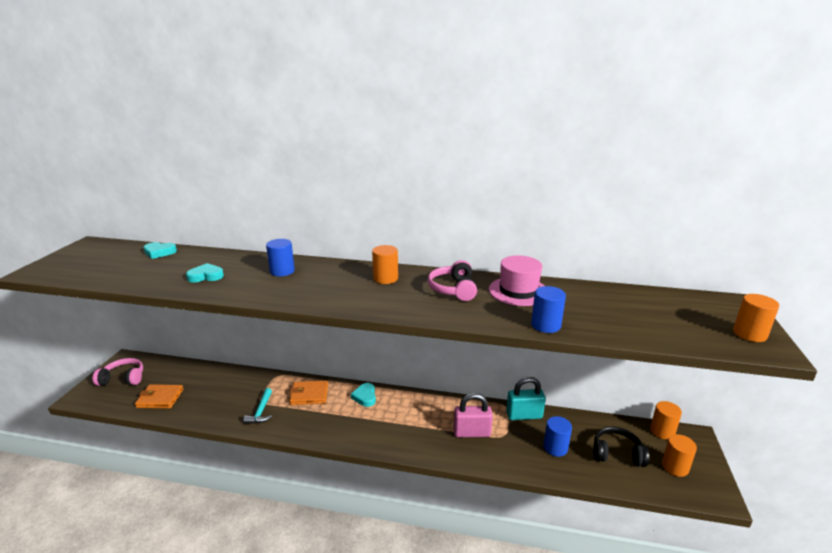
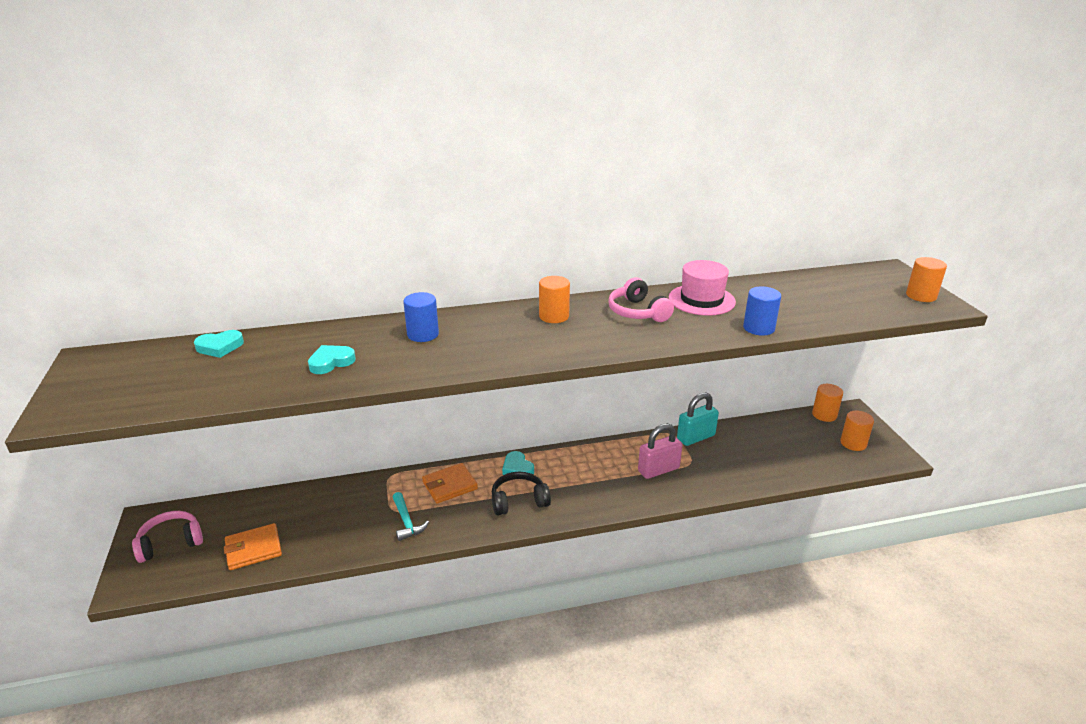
camera: 25 degrees left, 5 degrees up
blue cylinder [543,416,572,457] -> none
black headphones [593,427,649,467] -> black headphones moved to [492,472,551,516]

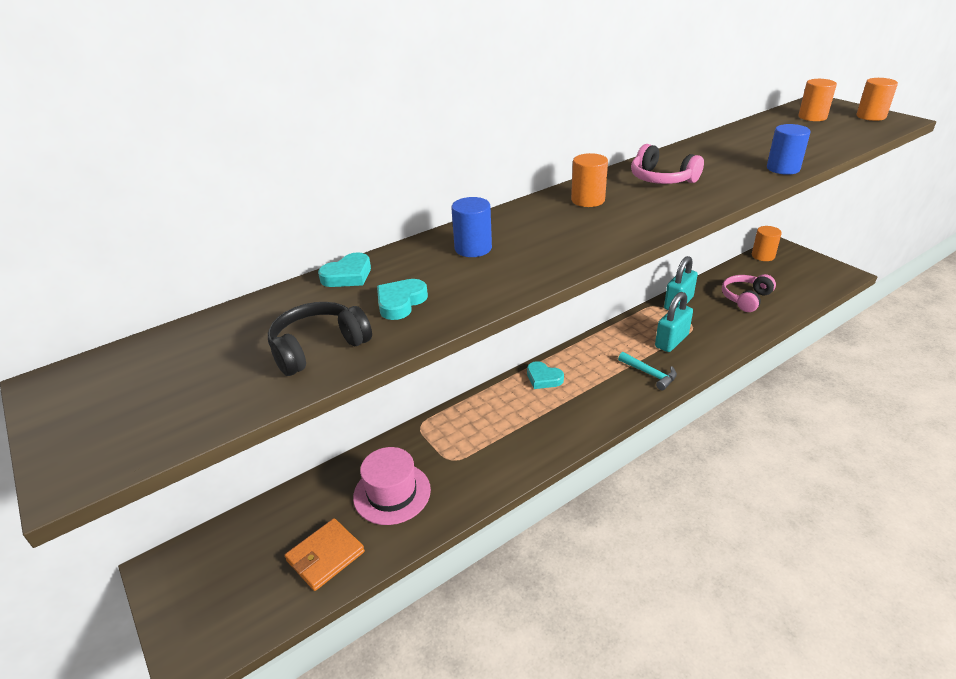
camera: 20 degrees left, 5 degrees up
pink headphones [132,511,203,563] -> pink headphones moved to [722,274,776,312]
turquoise heart [194,330,244,358] -> turquoise heart moved to [318,252,371,287]
turquoise hammer [393,492,429,541] -> turquoise hammer moved to [618,352,677,391]
orange wallet [422,463,478,503] -> none
black headphones [492,472,551,516] -> black headphones moved to [268,302,372,376]
pink padlock [638,423,683,479] -> turquoise padlock [655,292,693,352]
pink hat [669,260,736,316] -> pink hat moved to [353,447,431,525]
orange cylinder [840,410,874,451] -> orange cylinder moved to [798,79,837,121]

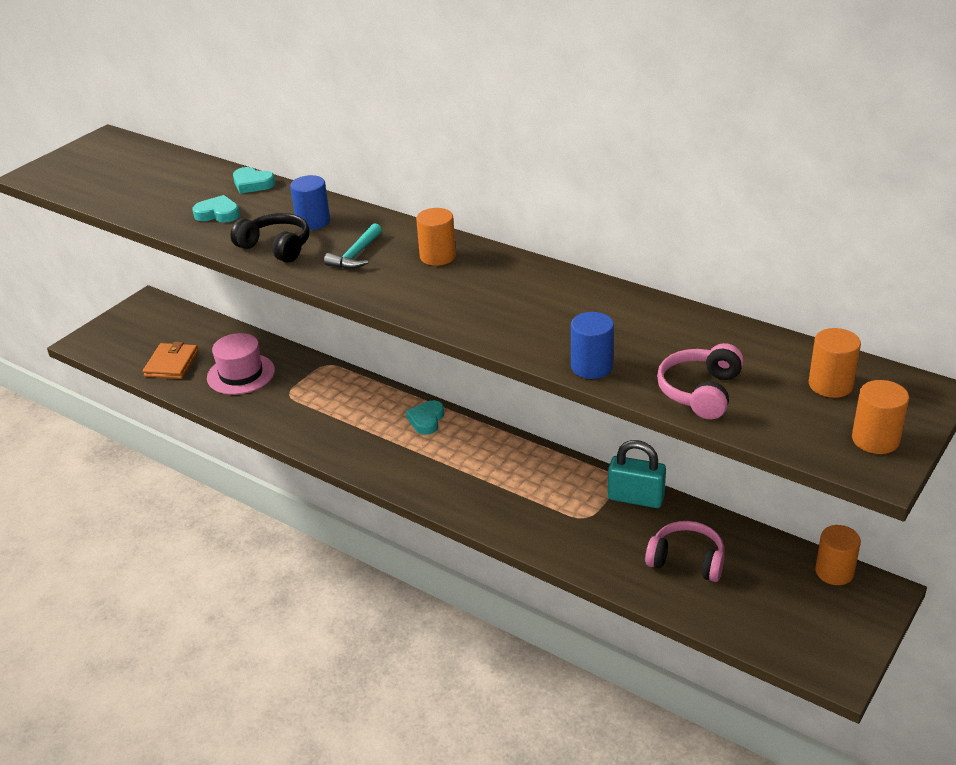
camera: 70 degrees right, 0 degrees up
black headphones [268,302,372,376] -> black headphones moved to [230,213,310,263]
orange wallet [285,518,365,591] -> orange wallet turned 75 degrees clockwise [143,342,199,379]
turquoise hammer [618,352,677,391] -> turquoise hammer moved to [324,223,382,269]
pink headphones [631,144,704,184] -> pink headphones moved to [657,343,744,420]
turquoise padlock [655,292,693,352] -> none

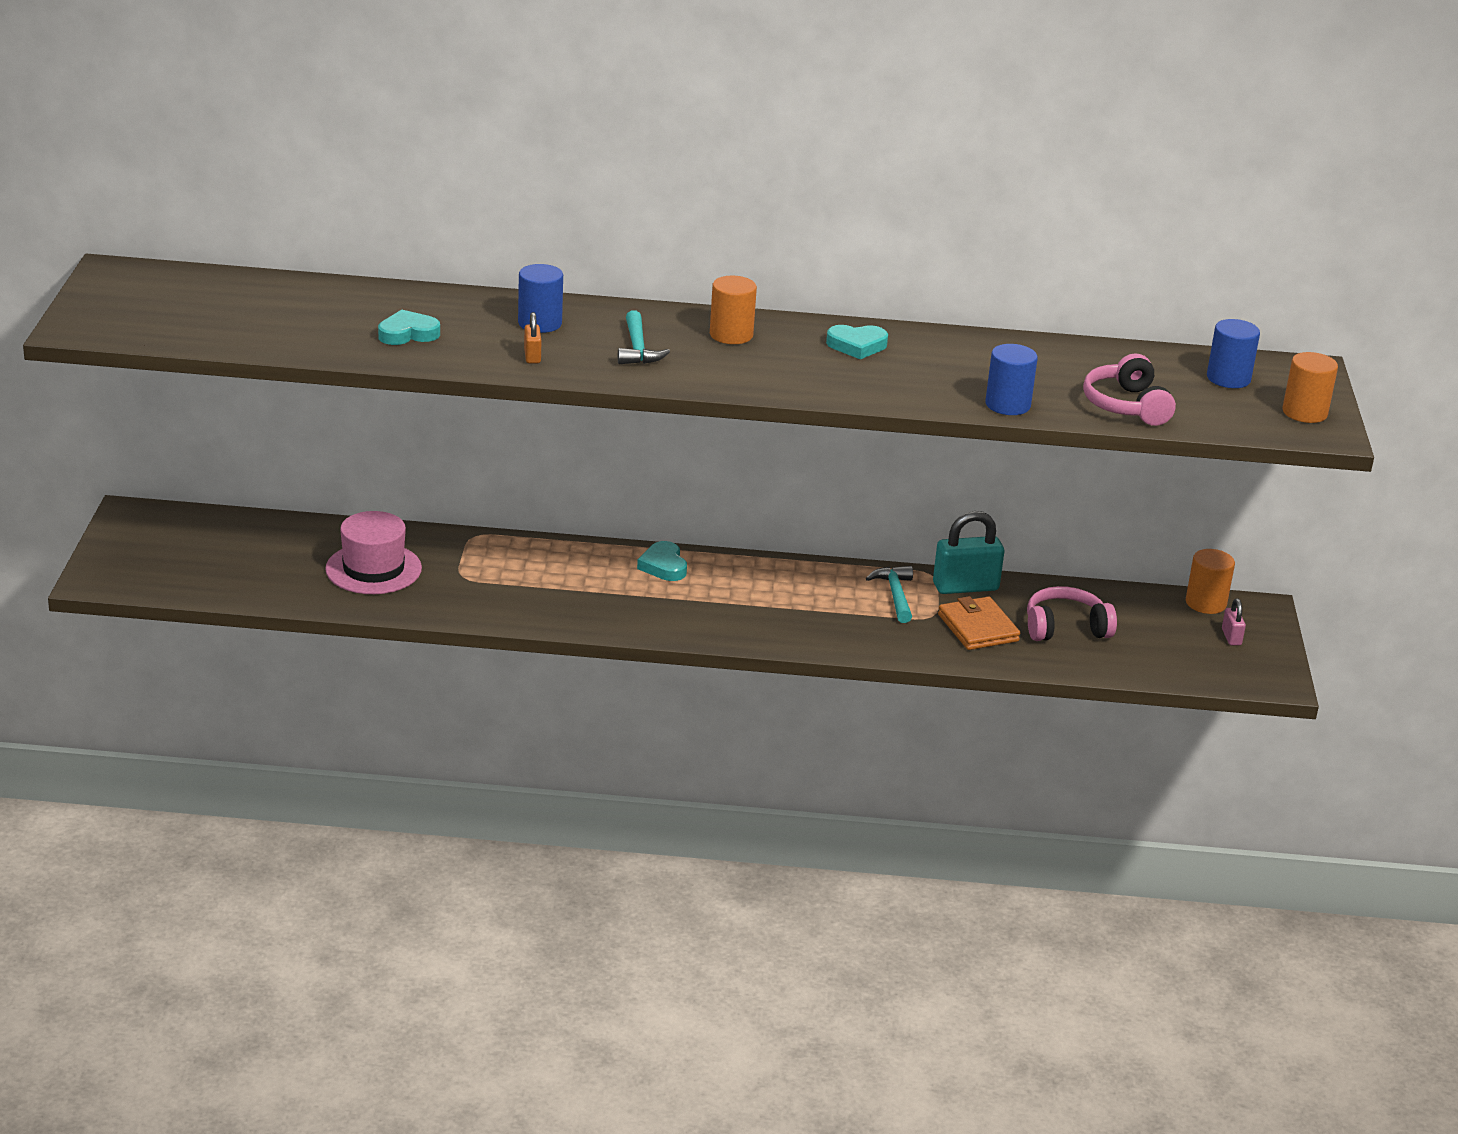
camera: 35 degrees left, 5 degrees down
orange wallet [143,342,199,379] -> orange wallet moved to [938,596,1020,650]
black headphones [230,213,310,263] -> orange padlock [524,312,542,363]
turquoise heart [233,167,275,194] -> turquoise heart moved to [826,325,888,359]
orange cylinder [809,328,861,398] -> blue cylinder [1207,319,1260,388]
none -> turquoise hammer [866,566,913,623]
none -> pink padlock [1222,598,1246,645]

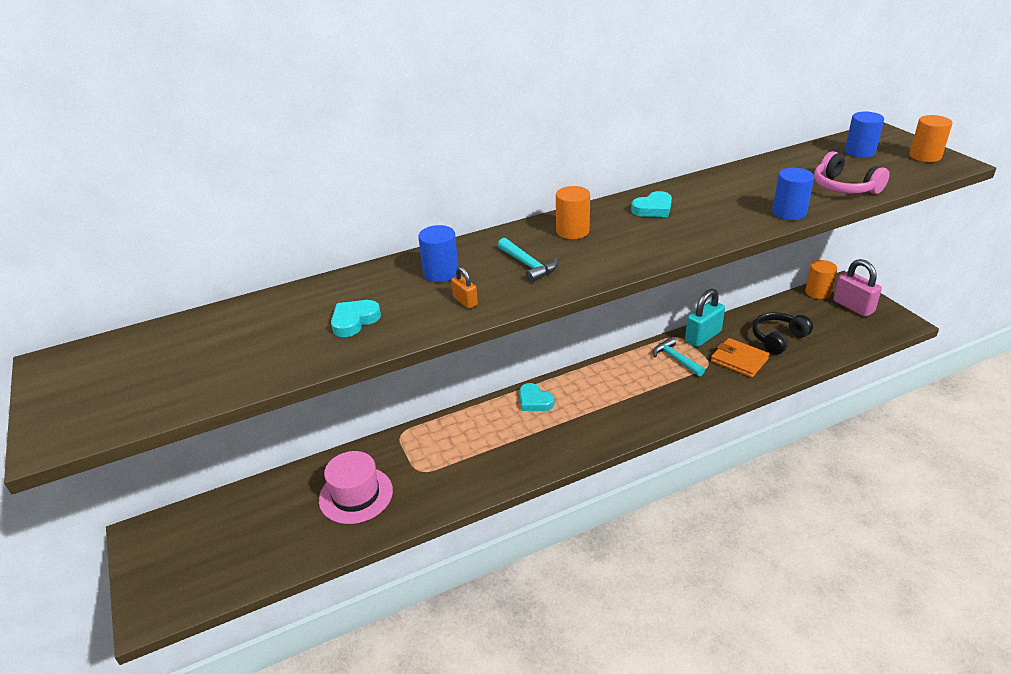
camera: 25 degrees left, 5 degrees up
pink headphones [1027,586,1117,641] -> black headphones [753,312,813,355]
pink padlock [1222,598,1246,645] -> pink padlock [833,259,882,317], size x2.02

